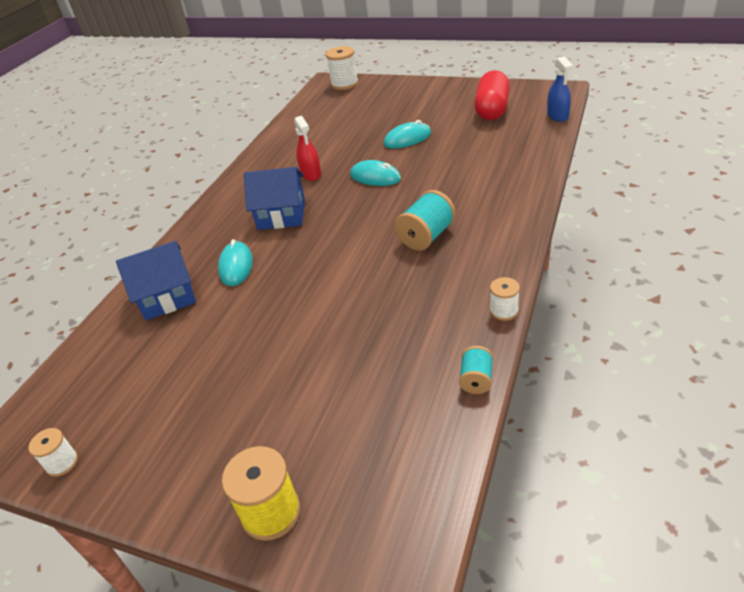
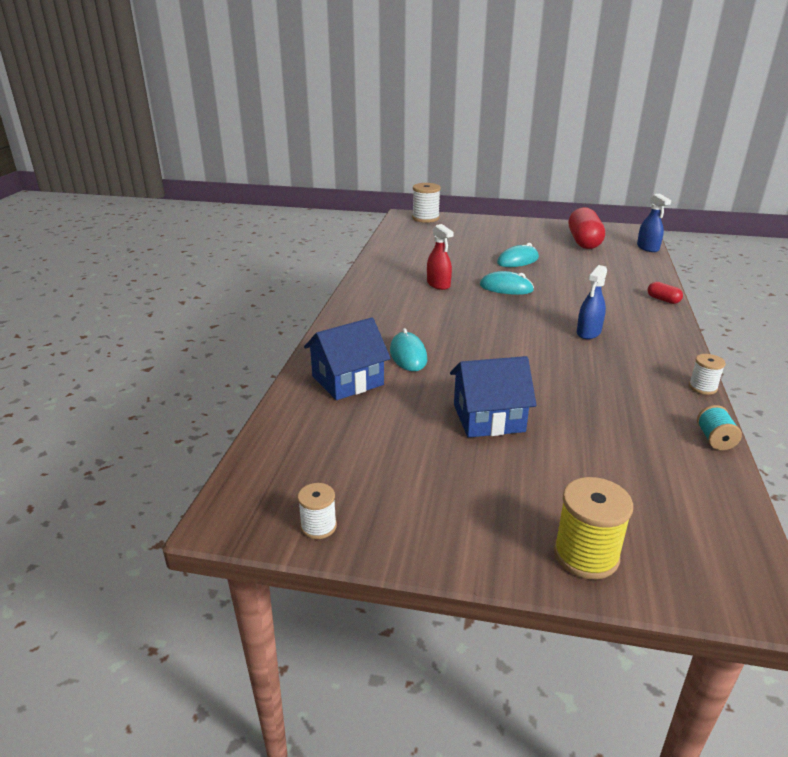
camera: 15 degrees left, 10 degrees down
blue house [244,167,305,230] -> blue house moved to [450,356,537,438]
turquoise spool [395,190,456,251] -> blue spray bottle [577,265,607,339]
none -> red capsule [647,282,683,304]

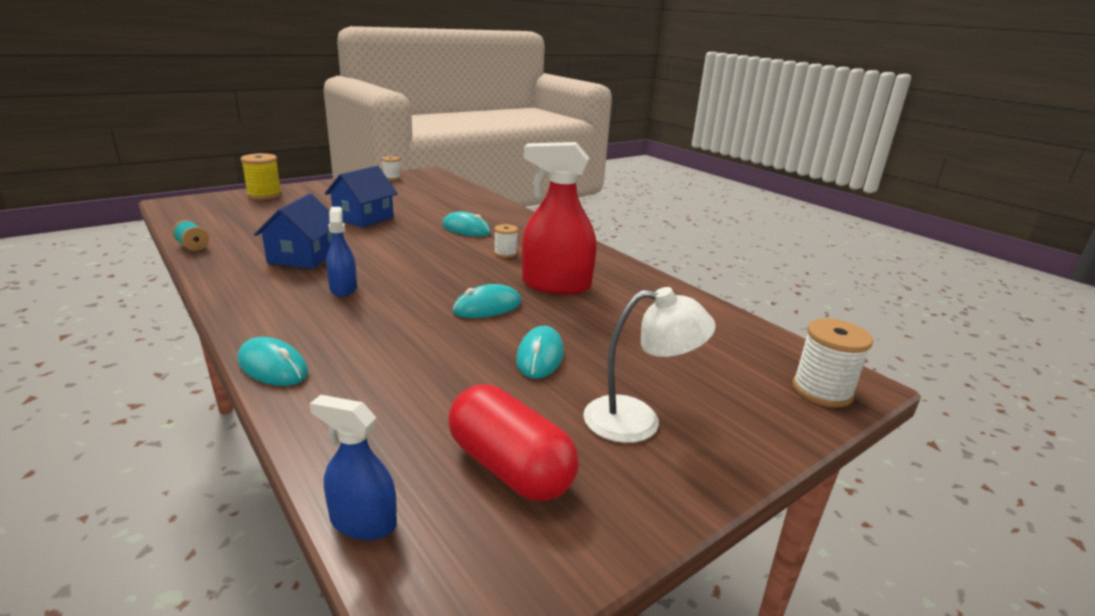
camera: 130 degrees right, 5 degrees down
blue house [304,317,391,400] -> blue house moved to [254,193,332,269]
red spray bottle [427,224,454,290] -> red spray bottle [522,142,596,294], size x1.83
red capsule [647,282,683,304] -> turquoise mouse [238,337,308,386]
white spool [689,354,726,395] -> white spool moved to [494,224,518,258]
none -> white lamp [583,287,716,443]

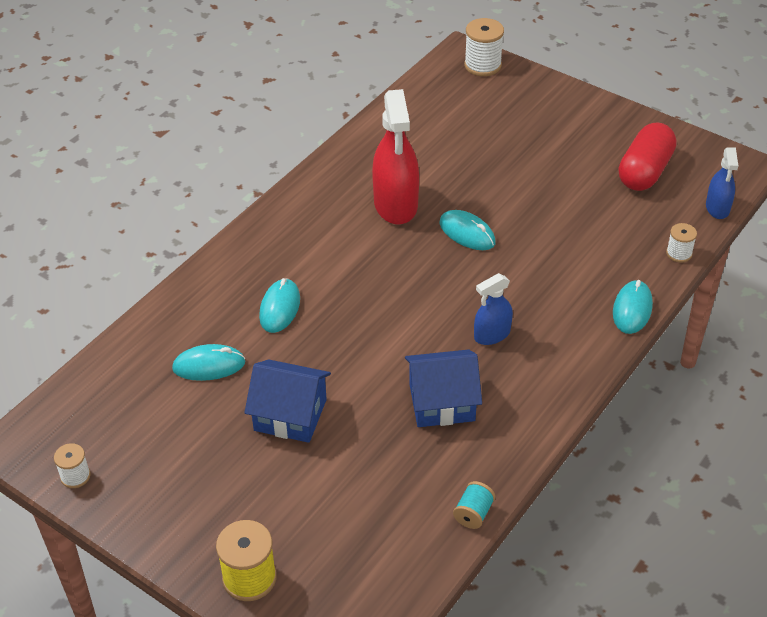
camera: 105 degrees left, 20 degrees up
white spool [494,224,518,258] -> white spool moved to [666,223,697,263]
turquoise mouse [516,326,564,379] -> turquoise mouse moved to [172,344,246,381]
white lamp [583,287,716,443] -> none

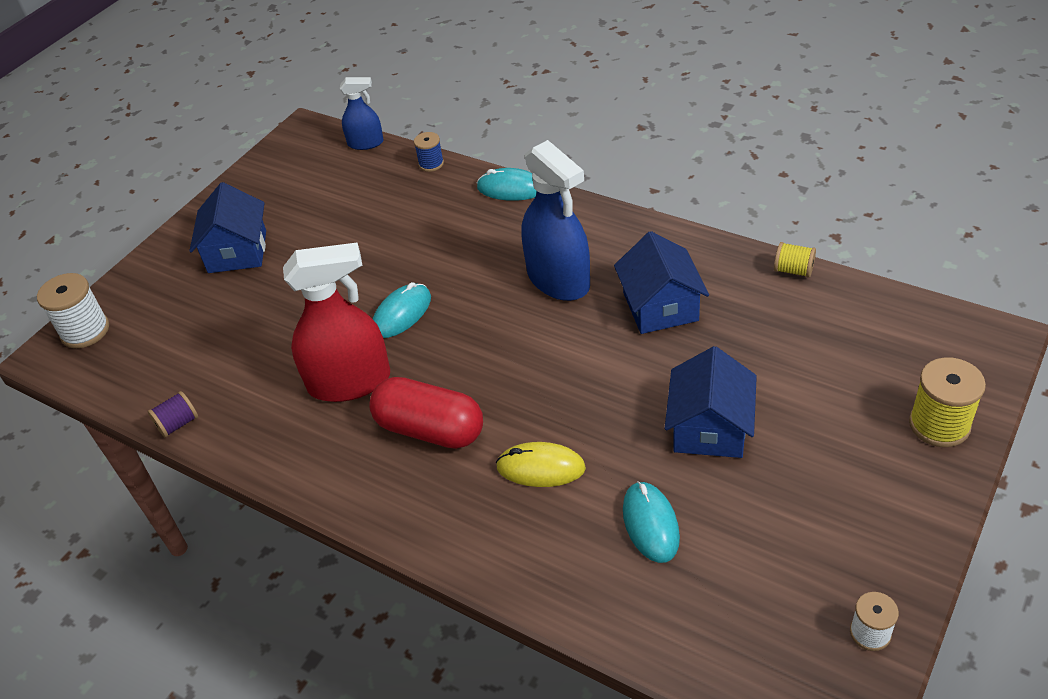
camera: 90 degrees left, 0 degrees up
turquoise mouse [259,278,300,333] -> yellow mouse [496,442,586,487]
turquoise spool [453,481,495,529] -> yellow spool [774,242,816,278]
blue spray bottle [474,273,513,345] -> blue spray bottle [521,140,590,301], size x1.83
red capsule [619,122,676,191] -> red capsule moved to [369,377,483,449]
white spool [666,223,697,263] -> blue spool [414,132,444,172]
none -> purple spool [148,391,198,438]
none -> blue house [189,182,266,273]

